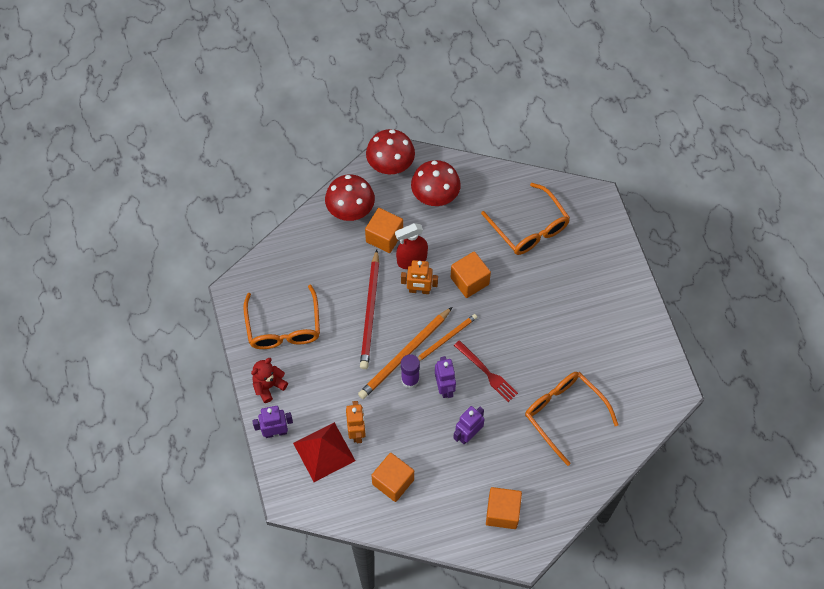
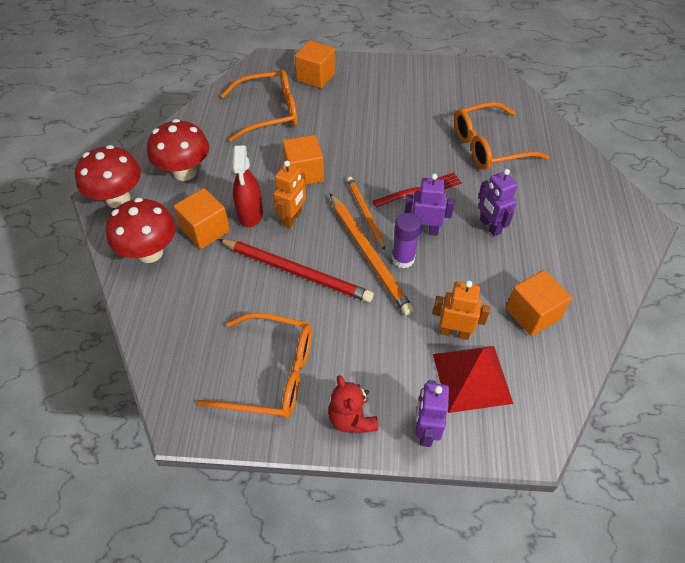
camera: 70 degrees left, 10 degrees down
orange cube [486,487,522,529] -> orange cube moved to [295,40,335,89]

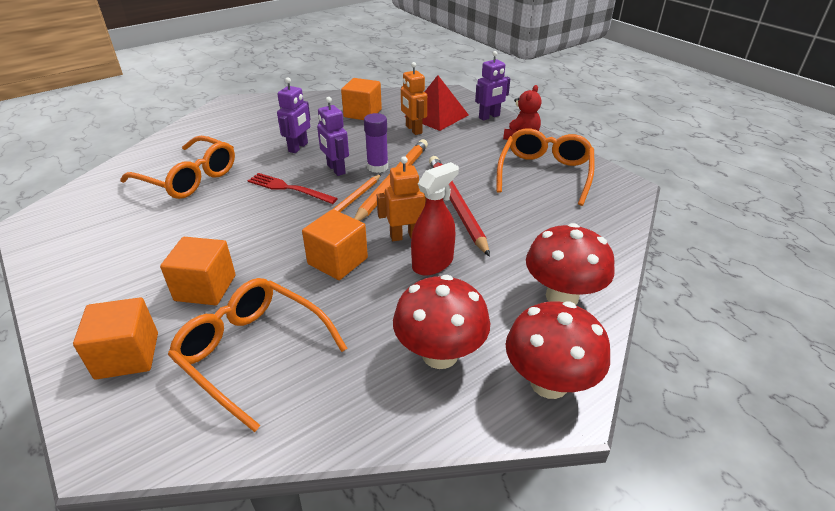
camera: 130 degrees left, 15 degrees down
orange cube [174,188,230,249] -> orange cube moved to [160,237,236,305]
orange glasses [197,312,312,419] -> orange glasses turned 45 degrees clockwise [496,128,595,206]

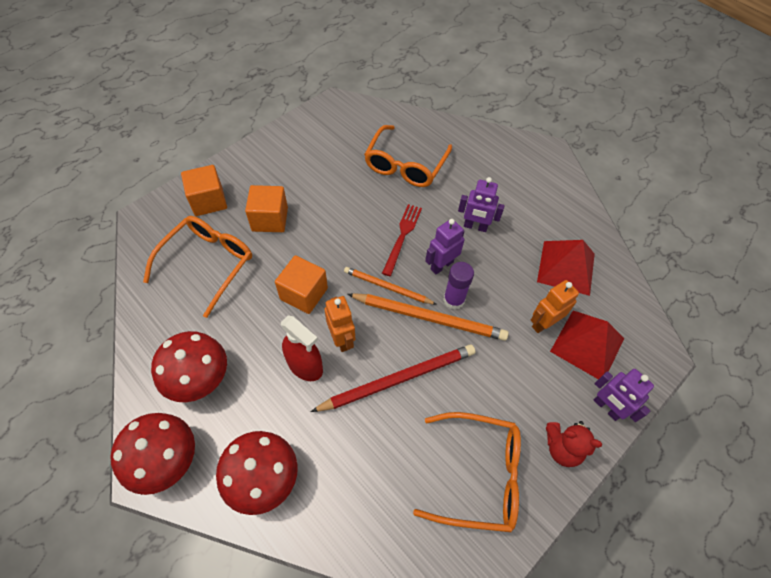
camera: 80 degrees right, 20 degrees up
orange cube [341,78,382,120] -> red pyramid [537,240,595,296]

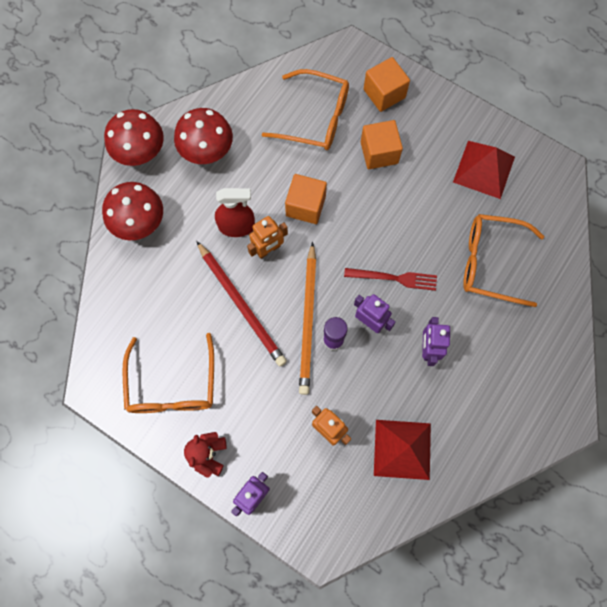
camera: 80 degrees right, 15 degrees up
red spray bottle [281,315,323,381] -> red spray bottle turned 120 degrees counterclockwise [215,188,255,237]
orange pencil [344,267,437,305] -> none
red pyramid [550,311,624,379] -> red pyramid moved to [453,141,515,199]

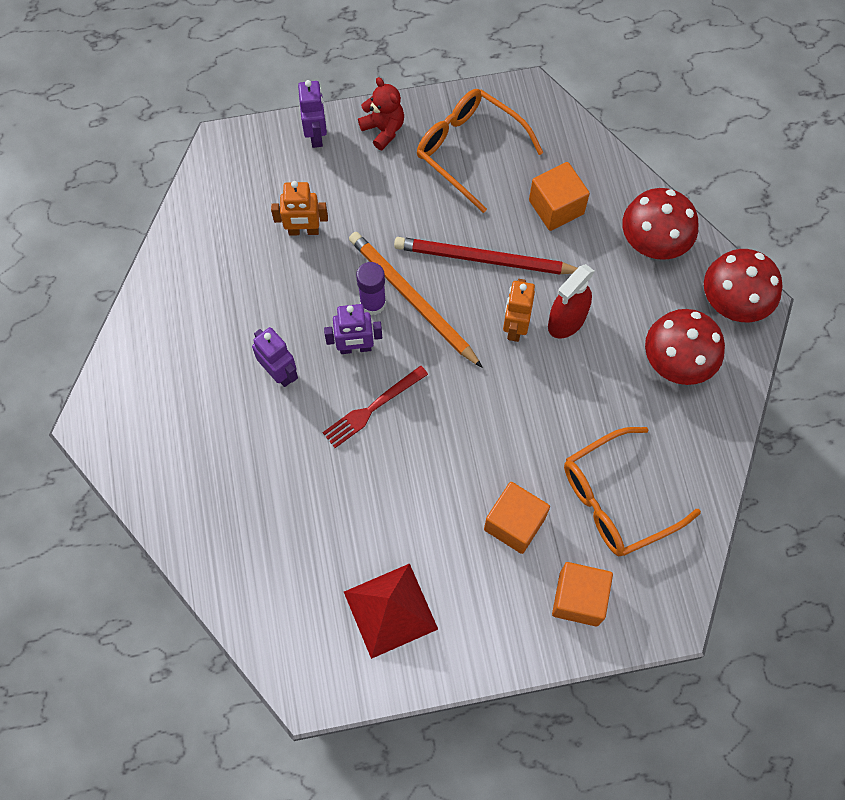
camera: 135 degrees right, 5 degrees down
orange cube [285,174,327,224] -> orange cube moved to [529,162,590,231]
red pyramid [374,420,431,480] -> none
orange glasses [463,214,544,307] -> none

